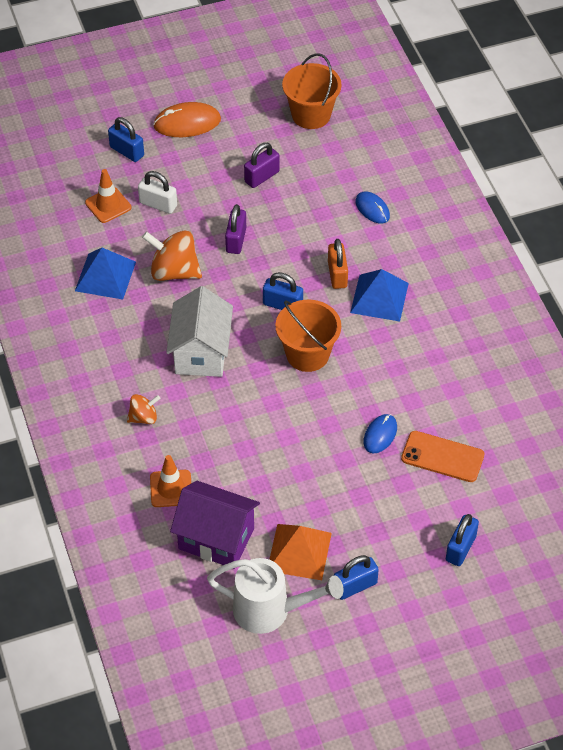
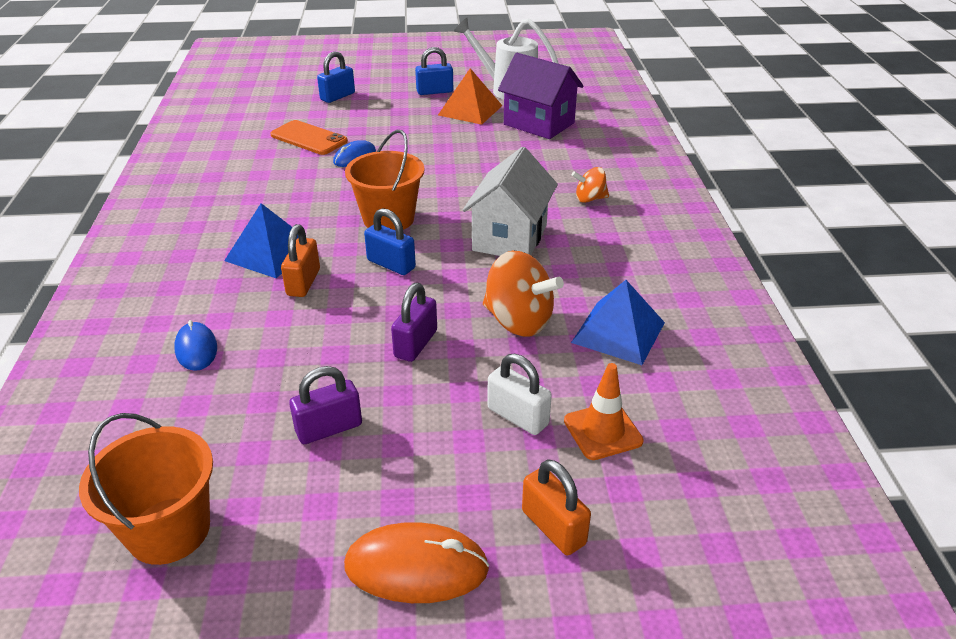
camera: 165 degrees left, 15 degrees down
blue padlock [108,117,144,162] -> orange padlock [522,459,591,555]
orange traffic cone [150,455,191,507] -> none

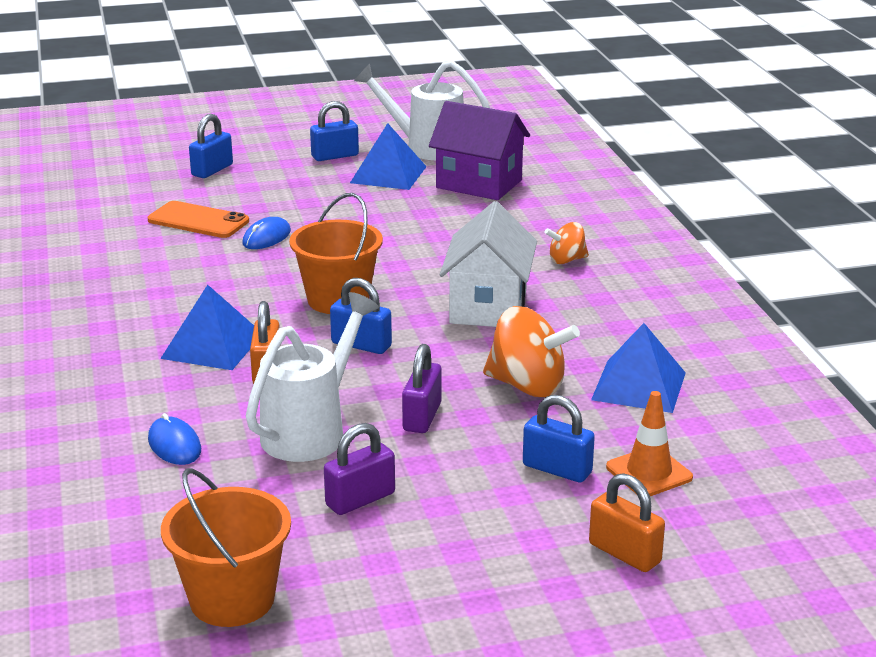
camera: 10 degrees left, 10 degrees down
orange mouse [344,522,489,603] -> none
orange pyramid [438,68,502,125] -> blue pyramid [350,123,427,190]
white padlock [487,354,552,435] -> blue padlock [523,395,595,482]
none -> white watering can [246,292,379,462]

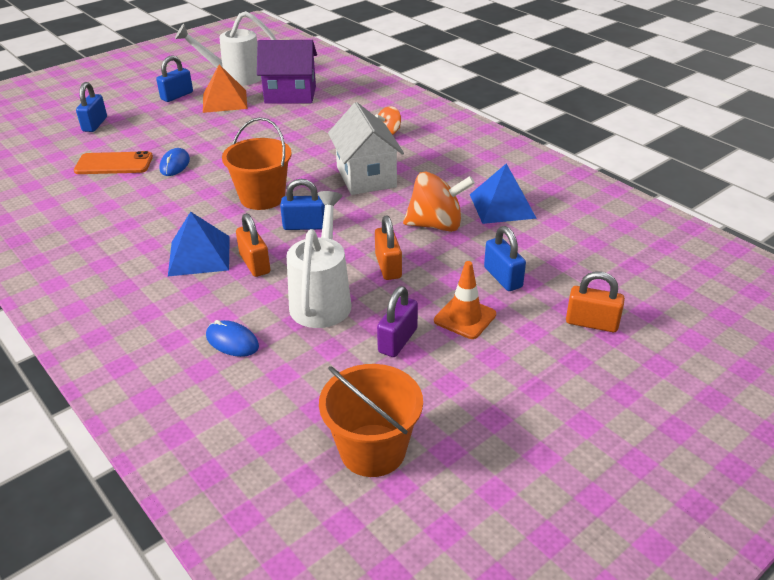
camera: 25 degrees left, 10 degrees up
blue pyramid [350,123,427,190] -> orange pyramid [203,64,247,113]
purple padlock [402,344,442,433] -> orange padlock [375,216,402,280]
blue padlock [523,395,595,482] -> blue padlock turned 60 degrees clockwise [484,226,526,291]
orange traffic cone [606,391,693,496] -> orange traffic cone moved to [434,261,496,339]

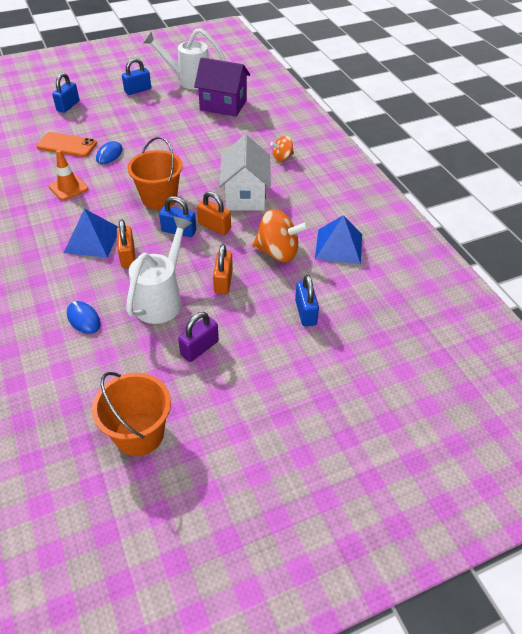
camera: 15 degrees right, 10 degrees up
orange pyramid [203,64,247,113] -> none
orange traffic cone [434,261,496,339] -> orange traffic cone moved to [49,150,88,200]
orange padlock [566,272,625,332] -> orange padlock moved to [197,191,231,235]

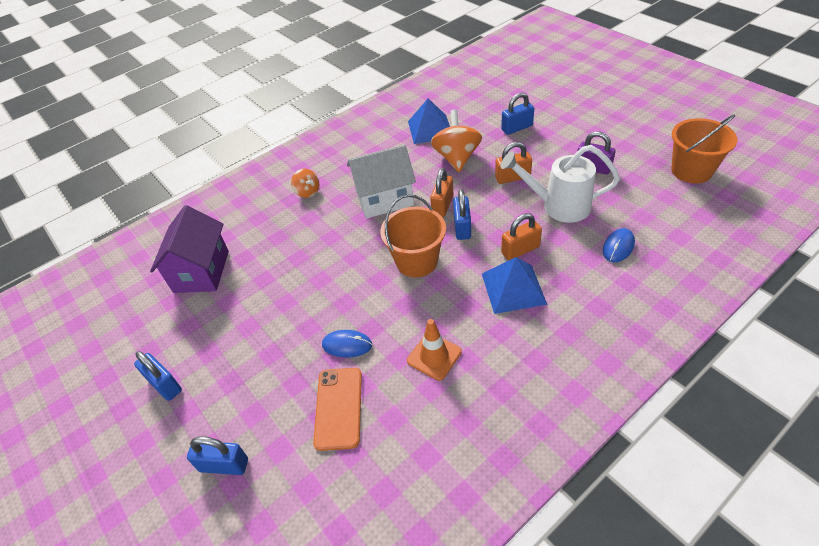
camera: 100 degrees left, 0 degrees up
white watering can [143,28,225,90] -> none

